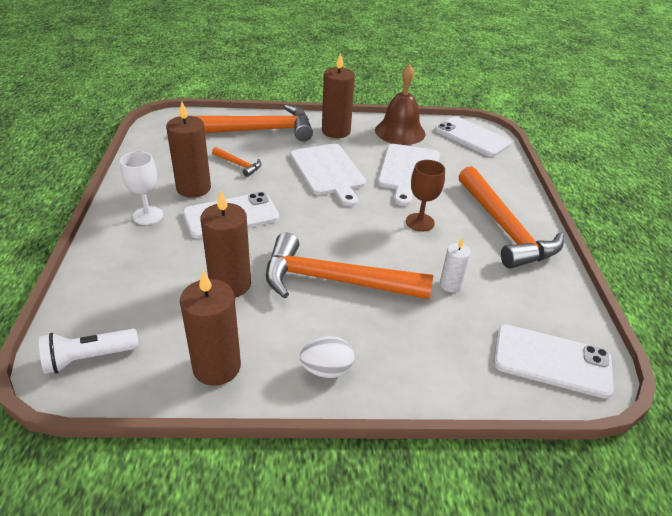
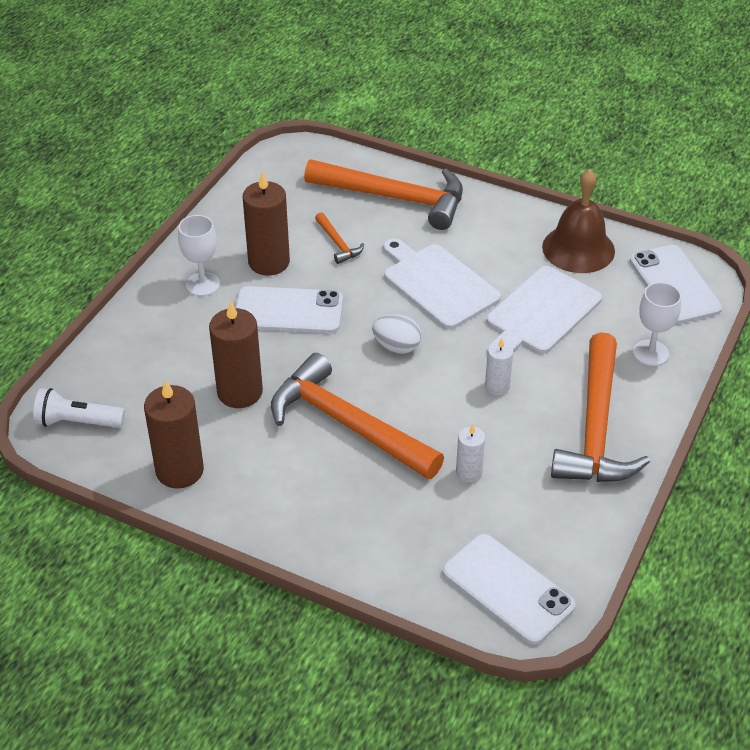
camera: 30 degrees right, 5 degrees up
white cutting board [290,144,366,207] -> white cutting board turned 135 degrees clockwise [383,238,501,329]
white egg [299,336,354,378] -> white egg moved to [372,314,422,354]
brown candle [322,52,355,138] -> none
brown goblet [406,160,445,231] -> white candle [485,338,513,395]
none -> white goblet [633,282,681,366]

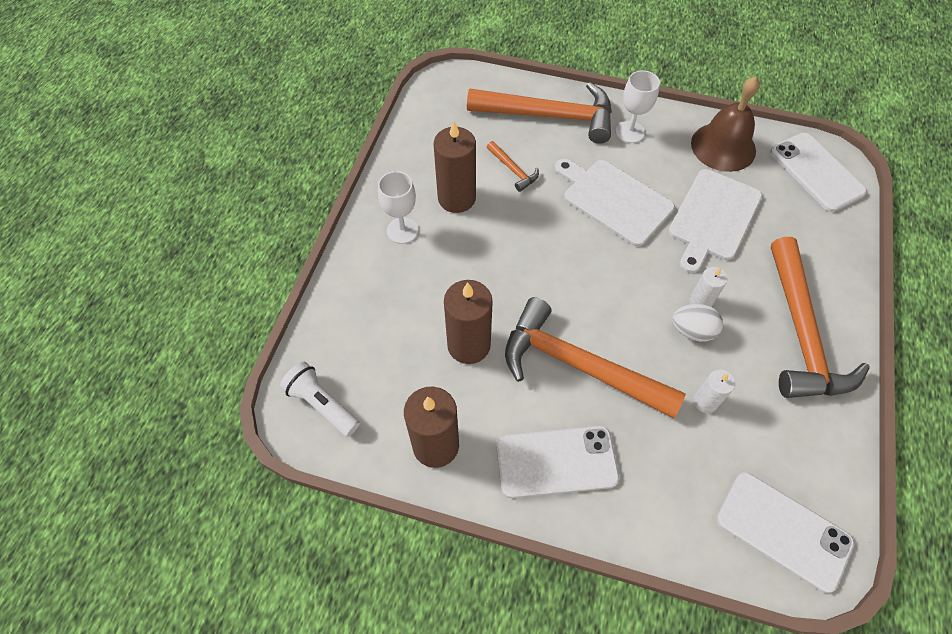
camera: 10 degrees left, 15 degrees up
white flashlight [33,388,125,428] -> white flashlight turned 45 degrees clockwise [280,362,360,437]
white phone [235,286,343,334] -> white phone moved to [496,426,619,498]
white egg [372,314,422,354] -> white egg moved to [672,304,723,342]
white goblet [633,282,681,366] -> white goblet moved to [616,70,660,143]

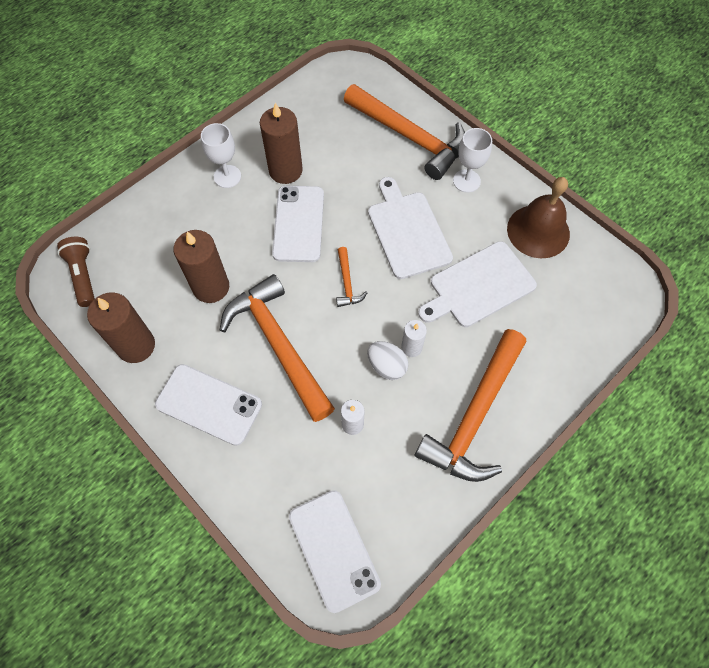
camera: 30 degrees right, 5 degrees up
white flashlight [280,362,360,437] -> brown flashlight [57,237,95,307]
orange hammer [487,141,539,192] -> orange hammer moved to [336,247,367,307]
white phone [770,133,867,212] -> white phone moved to [272,186,324,262]

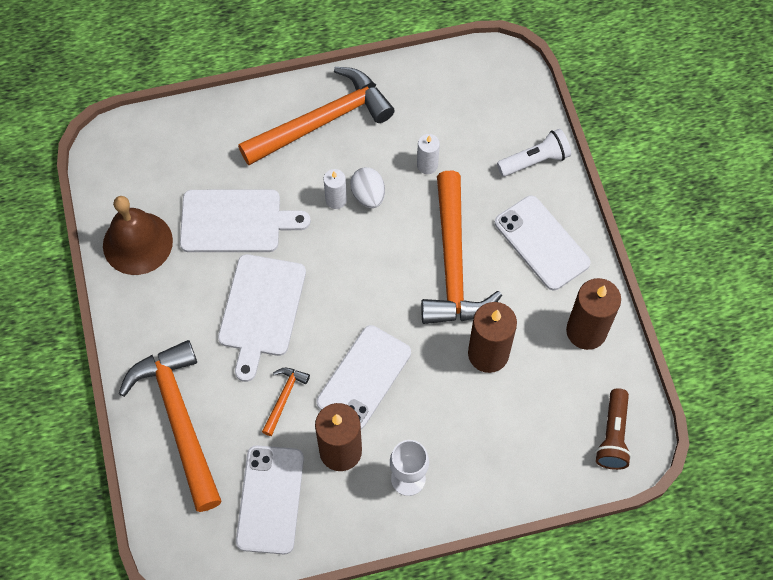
camera: 150 degrees left, 0 degrees up
white phone [289,490,381,613] -> white phone moved to [236,445,304,554]
orange hammer [336,247,367,307] -> orange hammer moved to [262,368,310,436]
white goblet [453,128,492,193] -> none
none -> white flashlight [497,129,571,177]

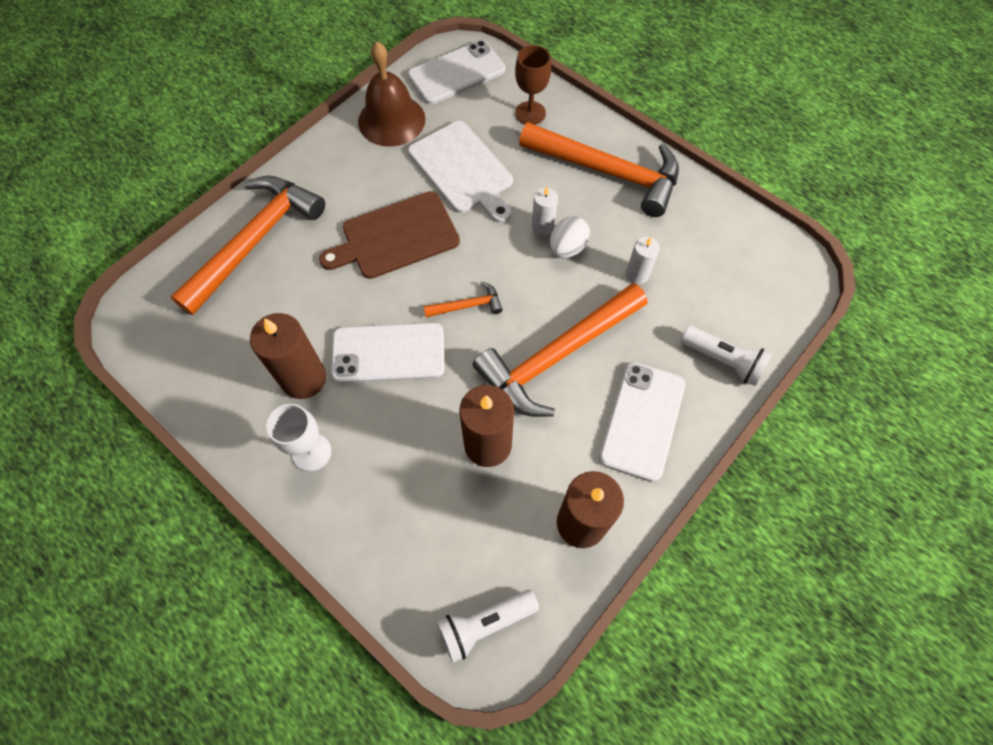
camera: 55 degrees right, 0 degrees up
white cutting board [218,254,306,382] -> brown cutting board [319,191,460,279]
white phone [236,445,304,554] -> white phone moved to [408,40,505,104]
orange hammer [262,368,310,436] -> orange hammer moved to [423,281,503,317]
brown flashlight [595,388,631,470] -> white flashlight [437,590,539,663]
none -> brown goblet [515,45,551,125]

